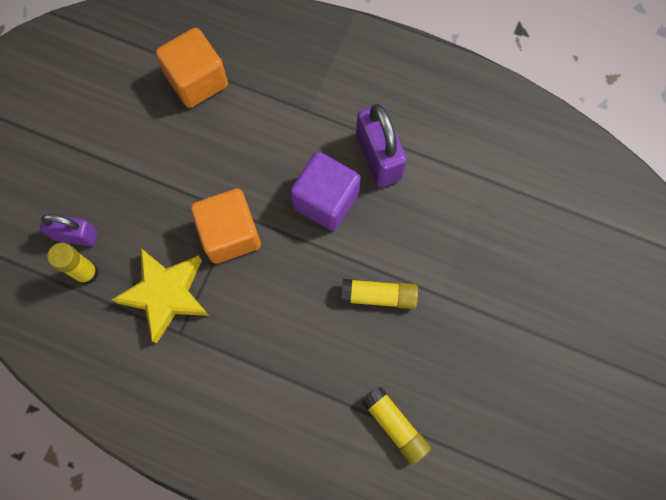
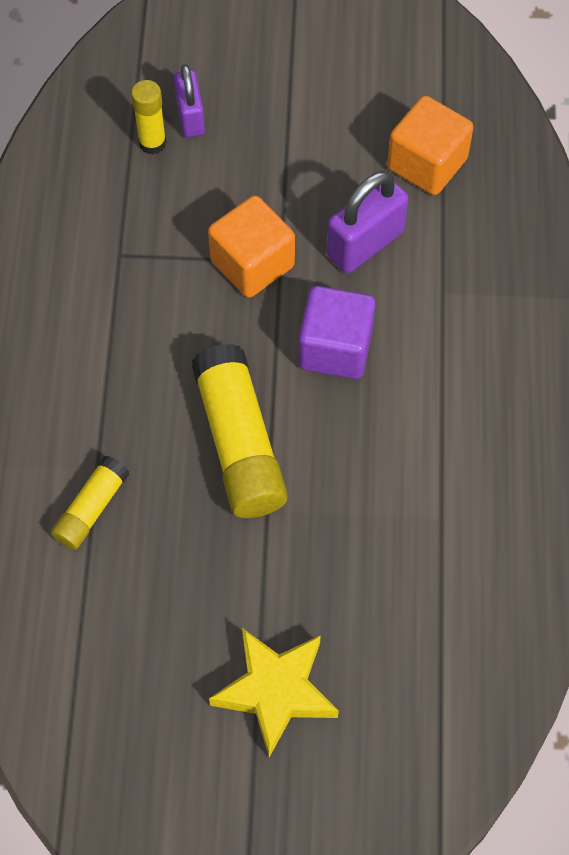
camera: 70 degrees right, 10 degrees down
yellow star [112,248,209,344] -> yellow star moved to [209,628,339,757]
yellow glue stick [341,279,418,309] -> yellow glue stick [192,344,288,518], size x1.80
purple padlock [356,104,407,187] -> purple padlock moved to [327,171,409,273]

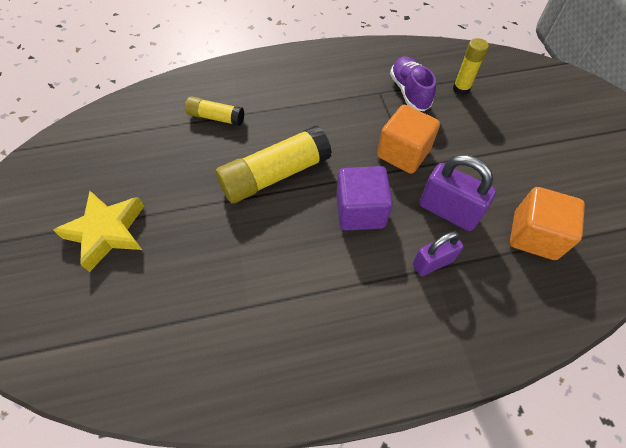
camera: 75 degrees right, 5 degrees down
purple padlock [174,64,205,137] -> purple padlock moved to [413,232,464,276]
none -> purple shoe [390,57,436,111]

